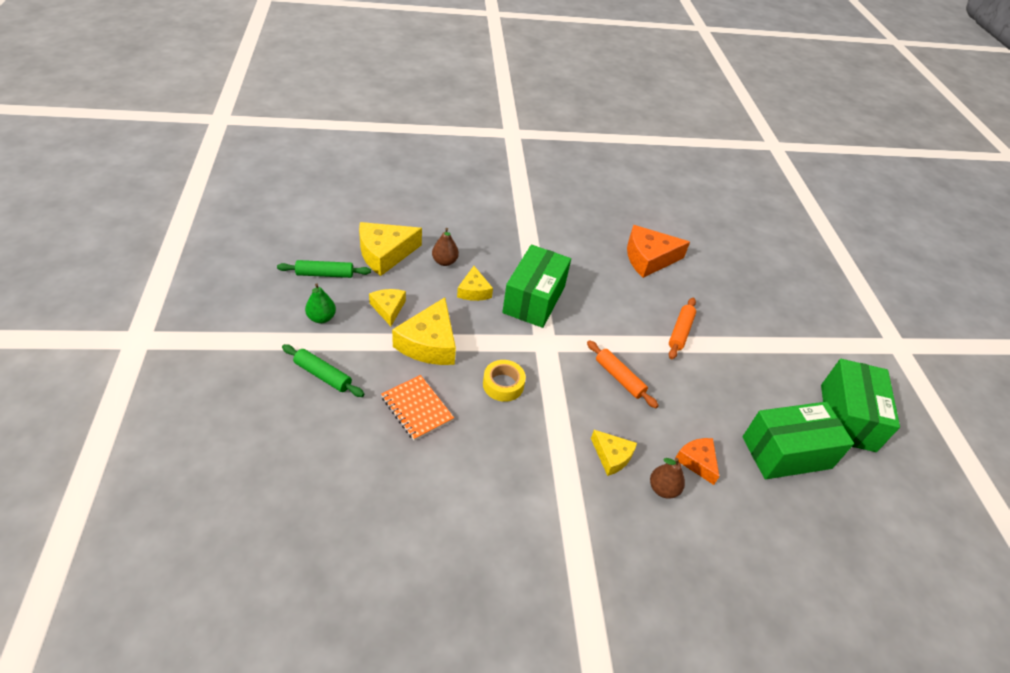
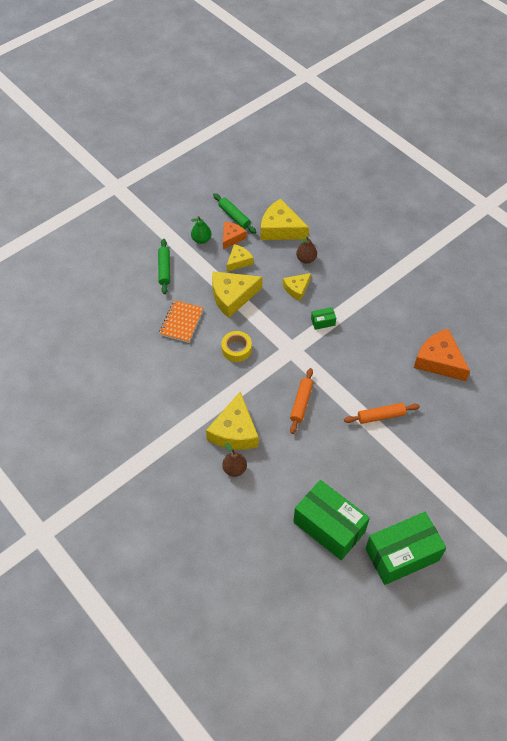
camera: 60 degrees right, 10 degrees up
green box [502,245,571,328] -> green box [311,307,336,330], size x0.41
yellow cheese [591,430,637,476] -> yellow cheese [206,392,259,450], size x1.72
orange cheese [676,438,720,485] -> orange cheese moved to [223,222,247,249]

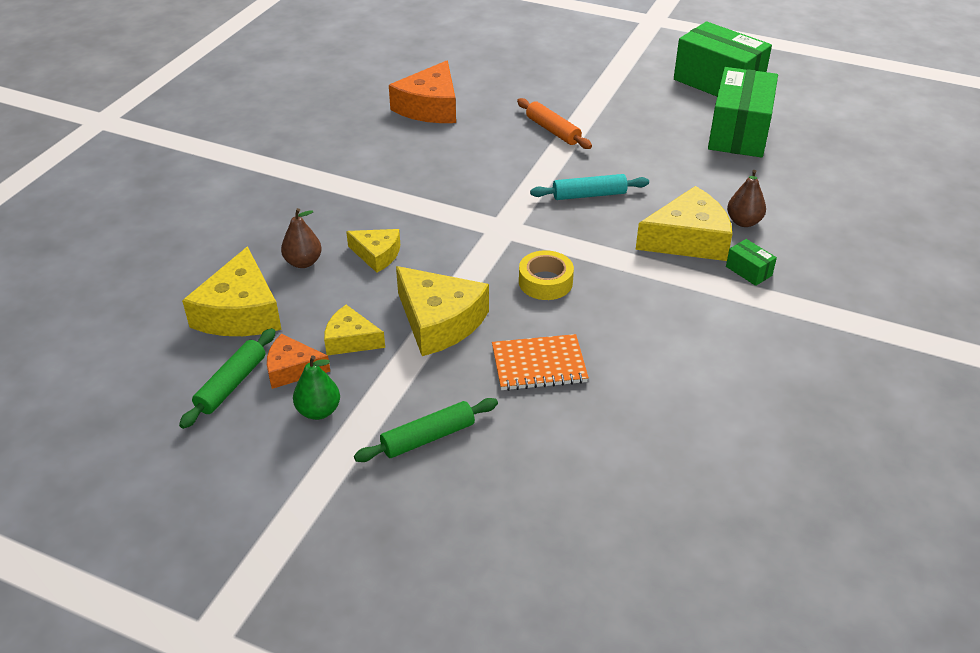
camera: 115 degrees left, 15 degrees down
orange rolling pin [290,368,313,434] -> turquoise rolling pin [530,174,649,200]
green box [311,307,336,330] -> green box moved to [726,239,777,286]

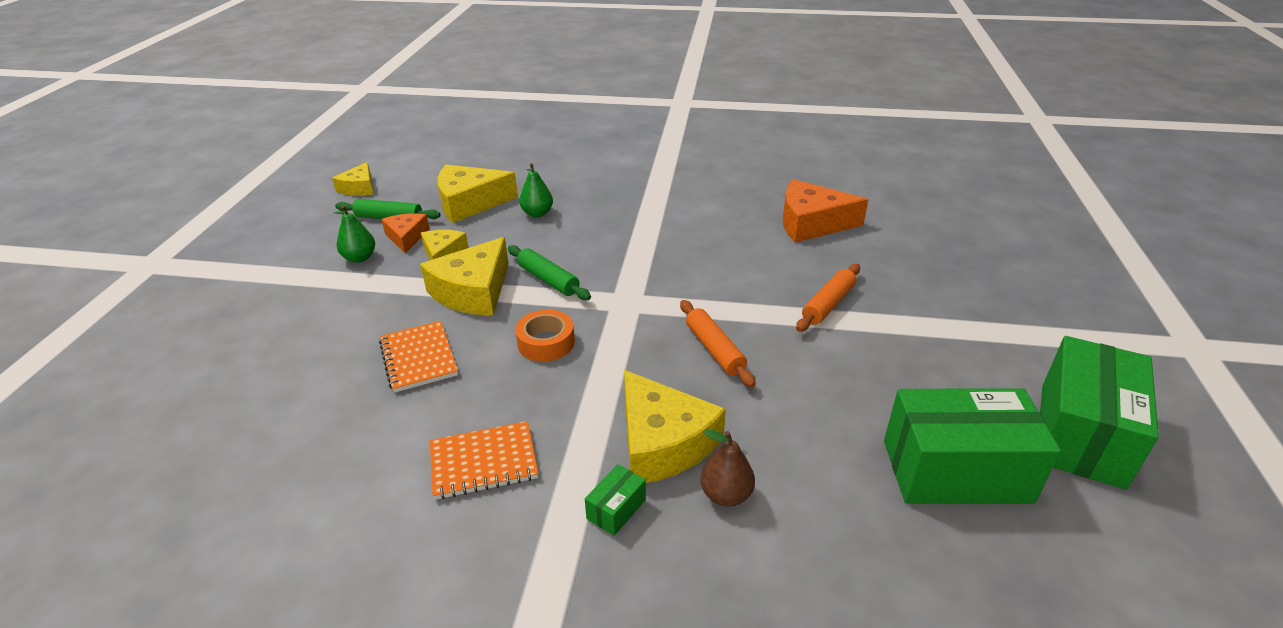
camera: 75 degrees right, 5 degrees down
brown pear [281,208,322,268] -> green pear [519,163,553,217]
yellow cheese [346,229,400,273] -> yellow cheese moved to [332,162,373,196]
green rolling pin [354,398,498,462] -> green rolling pin moved to [508,245,591,300]
yellow tape [519,250,574,300] -> orange tape [515,310,575,362]
turquoise rolling pin [530,174,649,200] -> orange rolling pin [680,300,756,387]
none -> orange notebook [430,421,538,500]

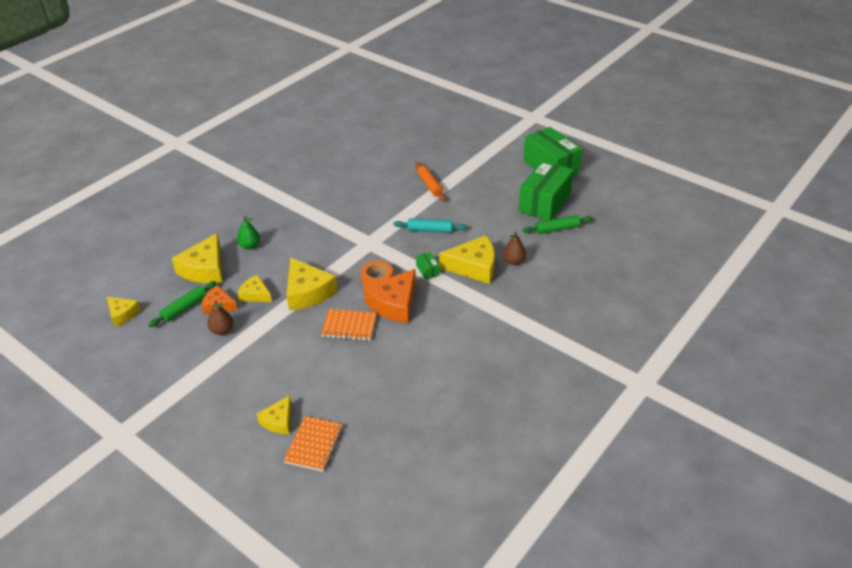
camera: 60 degrees left, 5 degrees up
green pear [333,205,375,263] -> brown pear [207,300,233,335]
orange notebook [430,421,538,500] -> orange notebook moved to [284,416,343,472]
green rolling pin [508,245,591,300] -> green rolling pin moved to [522,215,593,234]
green box [585,464,646,536] -> green box moved to [416,252,440,280]
orange rolling pin [680,300,756,387] -> turquoise rolling pin [393,218,467,233]
orange cheese [783,179,869,243] -> orange cheese moved to [364,269,416,323]
none -> yellow cheese [257,395,292,434]

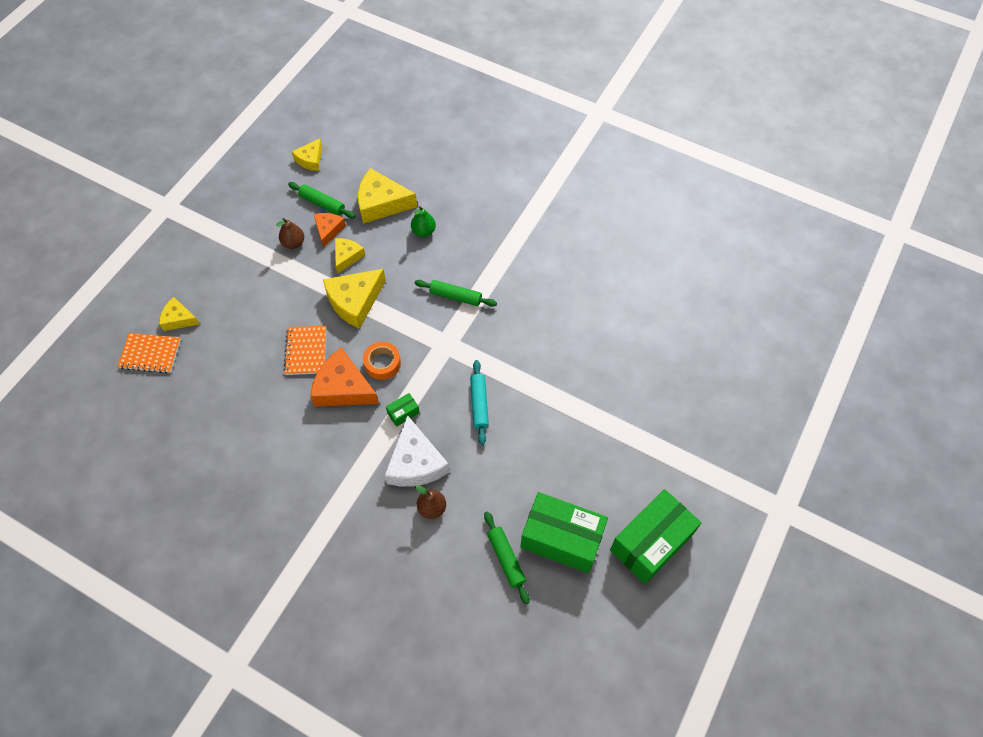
camera: 80 degrees right, 20 degrees up
orange rolling pin [415,162,445,201] -> none
yellow cheese [439,235,495,284] -> white cheese [385,415,450,487]
none -> green rolling pin [415,280,497,307]

